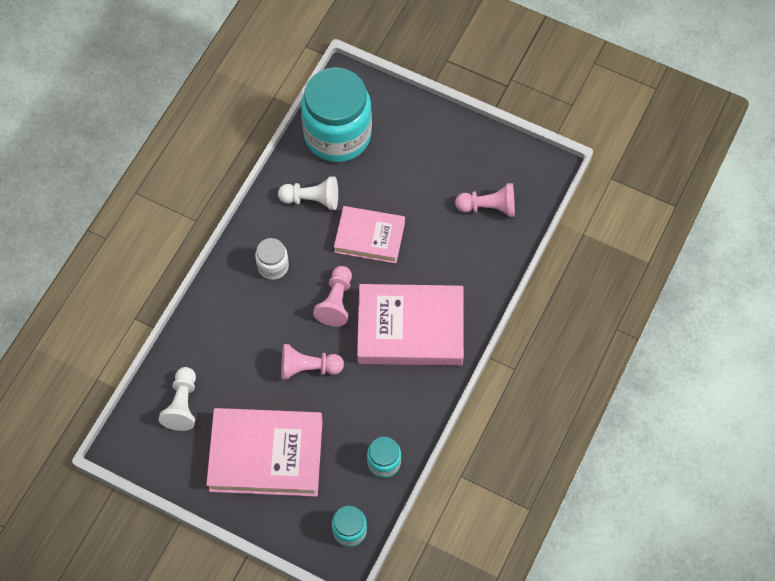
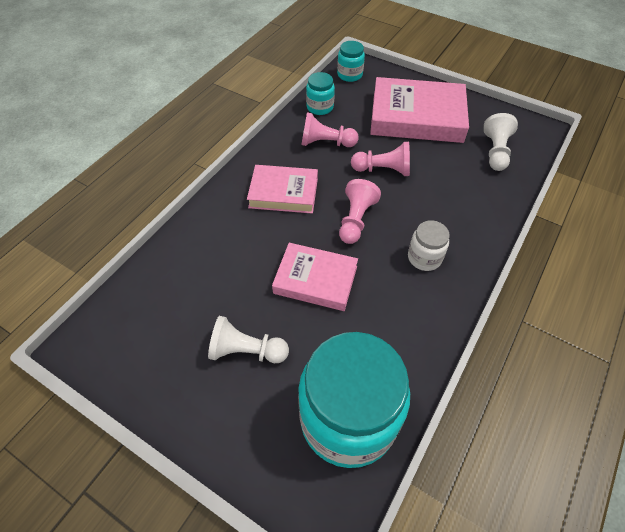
camera: 175 degrees left, 10 degrees down
white pawn [278,176,338,210] -> white pawn moved to [208,316,289,363]
pink book [357,284,464,366] -> pink book [247,165,318,214], size x0.62
pink pawn [455,183,515,217] -> pink pawn moved to [301,112,359,147]

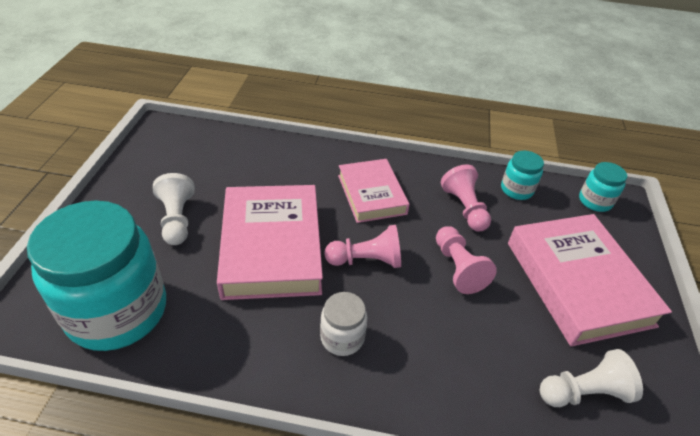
camera: 65 degrees right, 10 degrees down
pink book [272,243,358,311] -> pink book [217,185,323,300], size x1.60

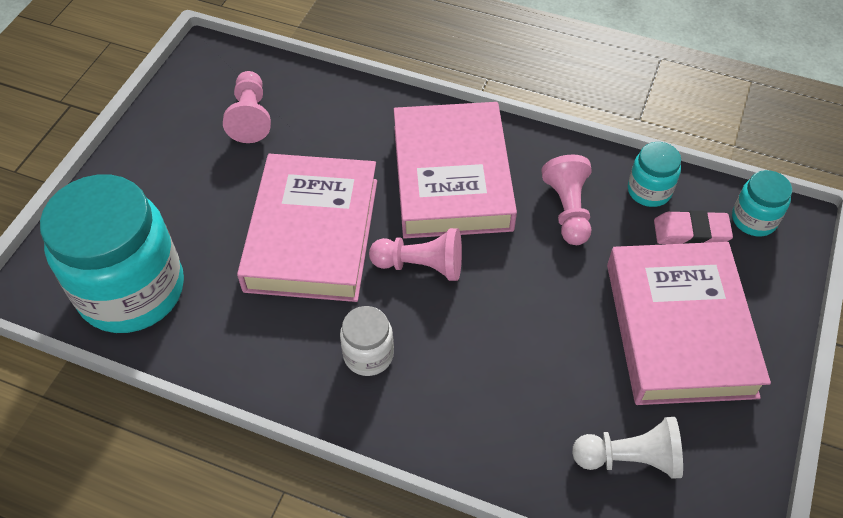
camera: 15 degrees right, 10 degrees up
white pawn [153,173,195,245] -> none
pink book [338,159,410,223] -> pink book [394,102,517,239], size x1.60
pink pawn [436,226,497,294] -> pink pawn moved to [223,71,271,143]
none -> pink eraser [654,210,733,244]

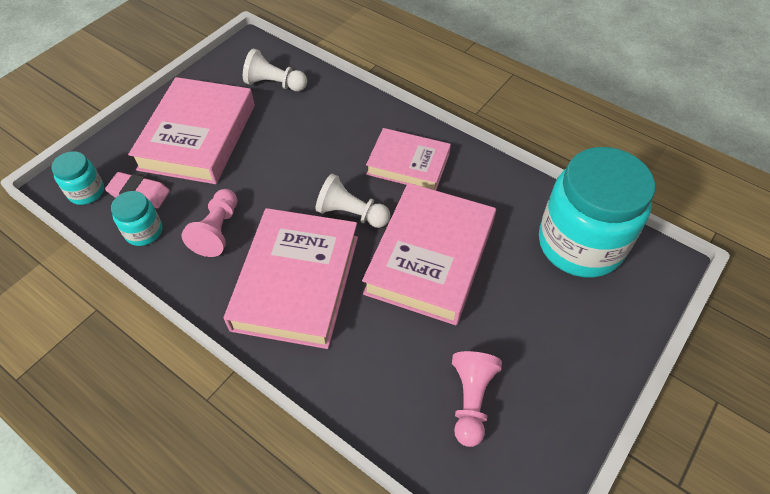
camera: 165 degrees left, 0 degrees up
white jar [340,306,394,376] -> pink book [366,128,451,190]
pink pawn [369,228,462,281] -> white pawn [315,174,391,228]

